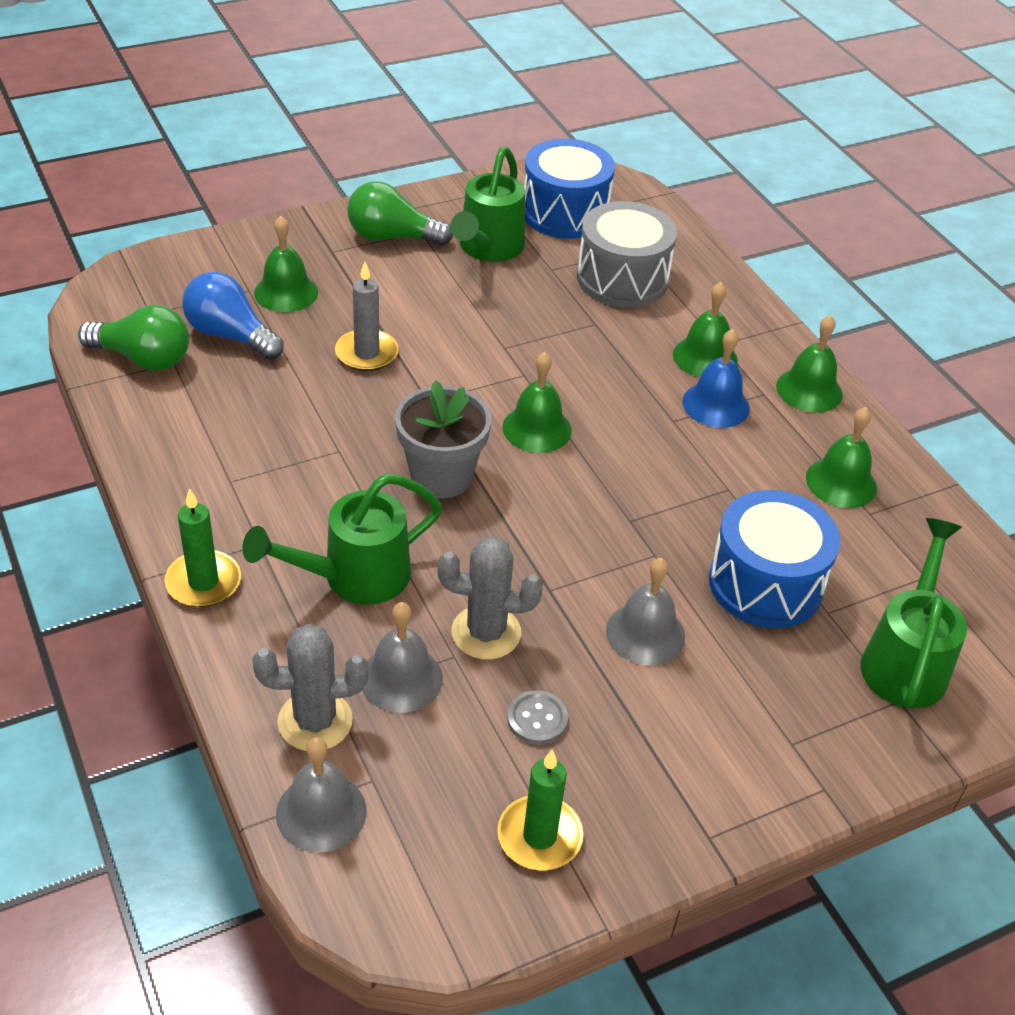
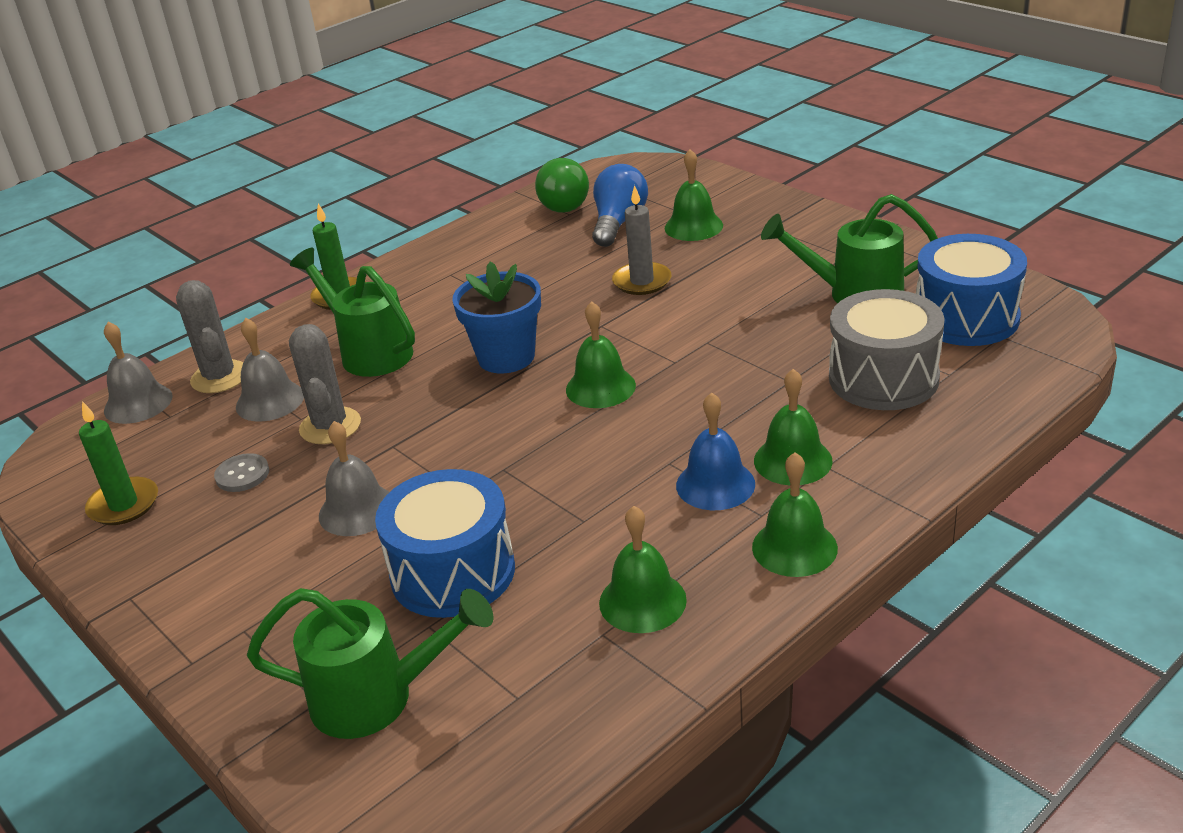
camera: 80 degrees right, 10 degrees down
green light bulb [347,181,453,246] -> none
grey flower pot [395,380,491,498] -> blue flower pot [452,262,541,373]

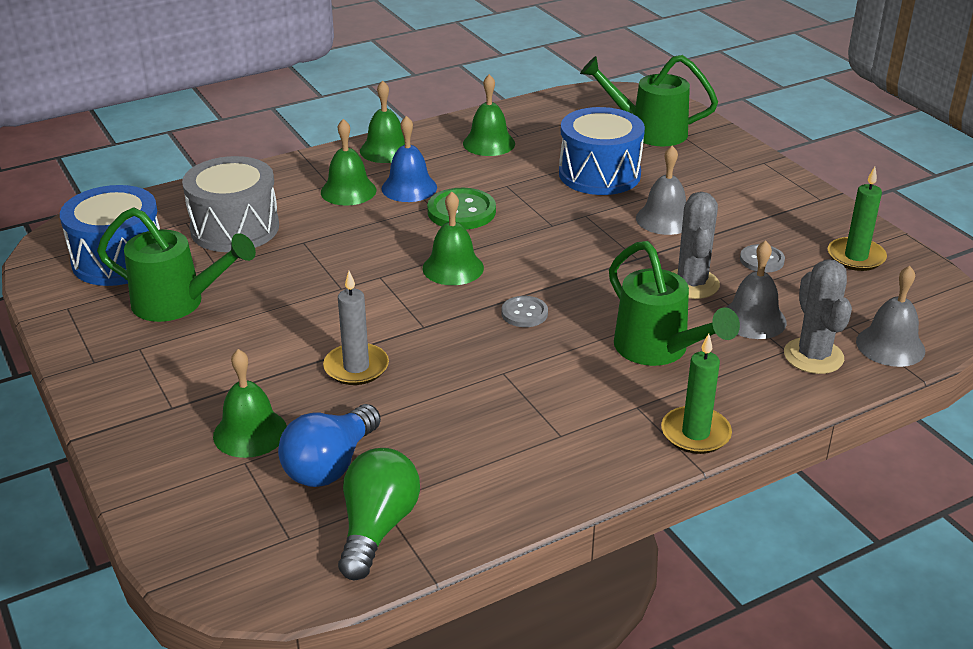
camera: 170 degrees left, 0 degrees up
blue flower pot [452,262,541,373] -> grey button [501,296,548,327]
none -> green button [427,188,496,230]

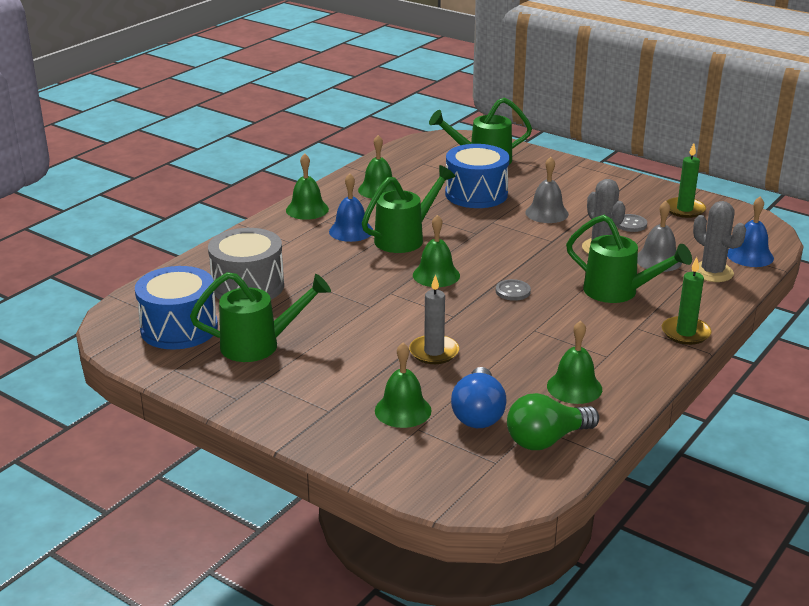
camera: 25 degrees left, 5 degrees down
green bell [321,119,377,206] -> green bell moved to [547,321,602,404]
green light bulb [338,448,420,580] -> green light bulb turned 105 degrees counterclockwise [507,393,599,450]
green button [427,188,496,230] -> green watering can [362,165,456,253]
grey bell [856,266,925,367] -> blue bell [727,197,774,267]

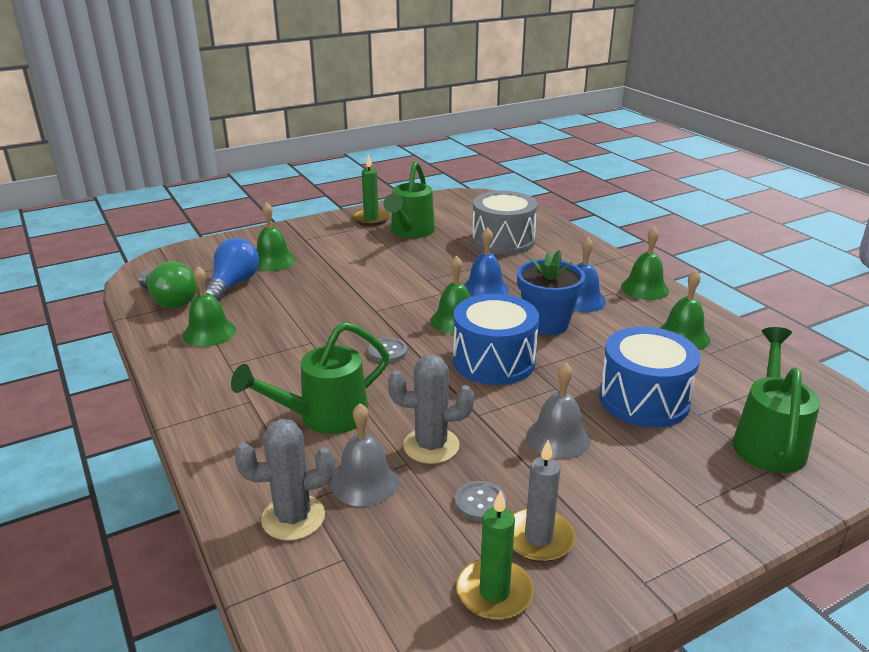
camera: 115 degrees right, 0 degrees up
blue drum [135,266,218,350] -> blue drum moved to [453,294,539,385]
green watering can [362,165,456,253] -> blue flower pot [517,250,585,335]
grey candle [409,275,459,364] -> grey candle moved to [513,440,575,562]
blue light bulb [451,367,507,428] -> blue light bulb turned 75 degrees clockwise [205,238,259,302]
green light bulb [507,393,599,450] -> green light bulb turned 135 degrees clockwise [138,261,197,308]
green candle [662,257,712,345] -> green candle moved to [352,154,390,226]
blue bell [727,197,774,267] -> blue bell moved to [464,227,509,297]

